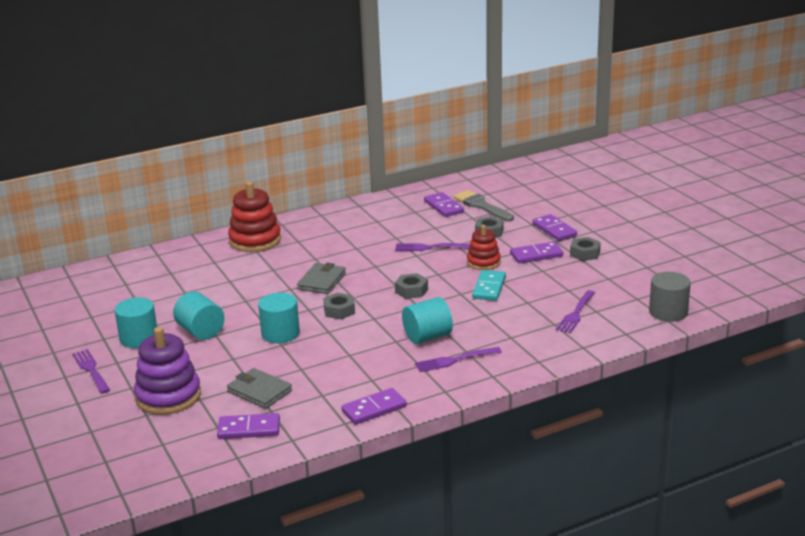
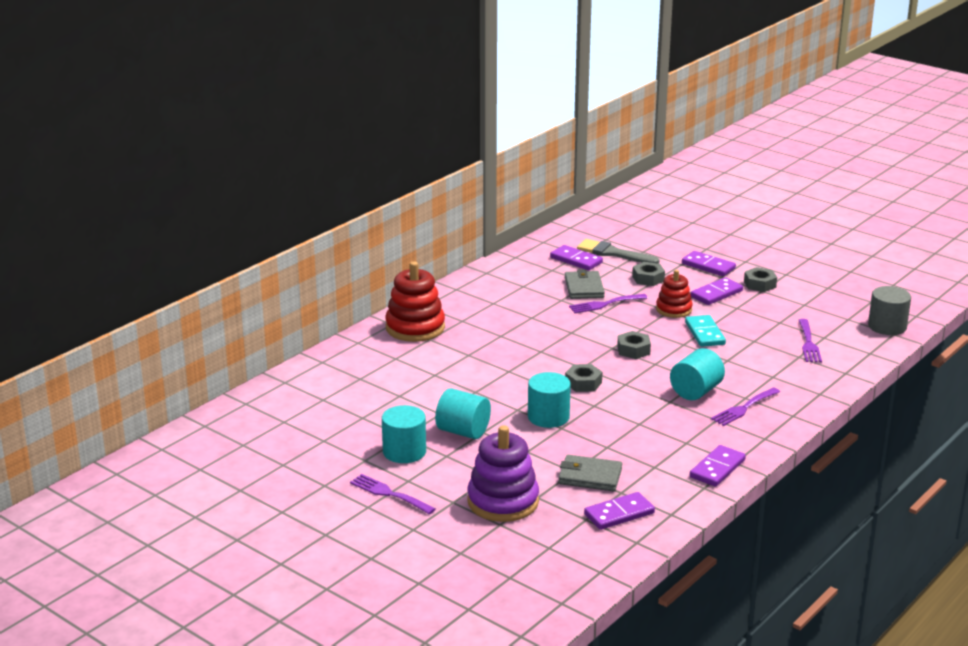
camera: 25 degrees left, 0 degrees up
grey wallet [297,263,346,294] -> grey wallet moved to [565,269,605,299]

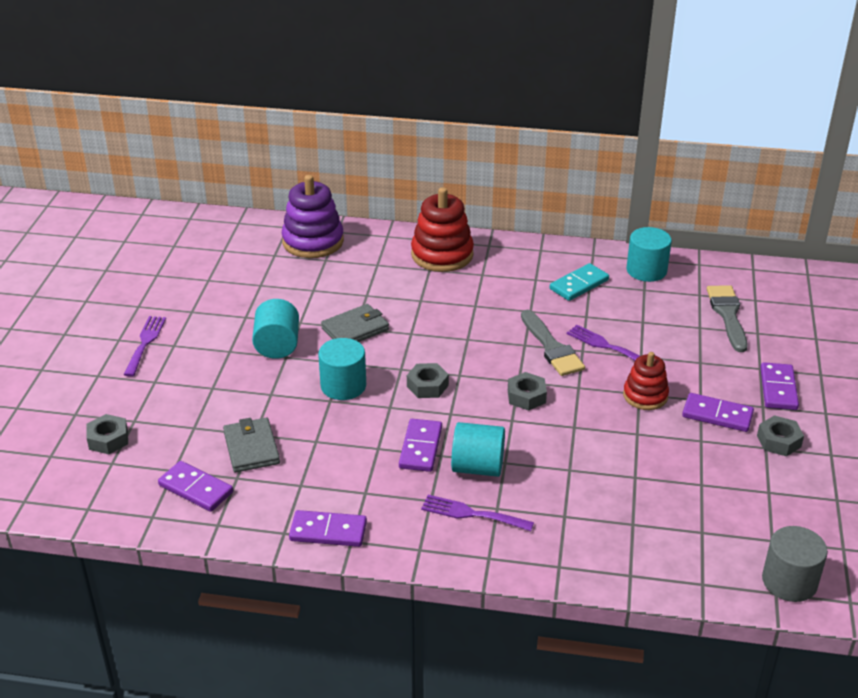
camera: 60 degrees right, 10 degrees up
turquoise cylinder [382,405,426,463] -> turquoise cylinder moved to [627,227,672,282]
purple stacking toy [467,425,539,522] -> purple stacking toy moved to [282,175,344,258]
purple domino [550,245,603,270] -> purple domino moved to [399,419,442,472]
grey wallet [565,269,605,299] -> grey wallet moved to [321,304,389,342]
grey nut [632,262,665,286] -> grey nut moved to [87,414,128,454]
turquoise domino [685,315,726,347] -> turquoise domino moved to [550,263,609,301]
purple fork [799,319,822,362] -> none
none -> grey brush [521,310,585,376]

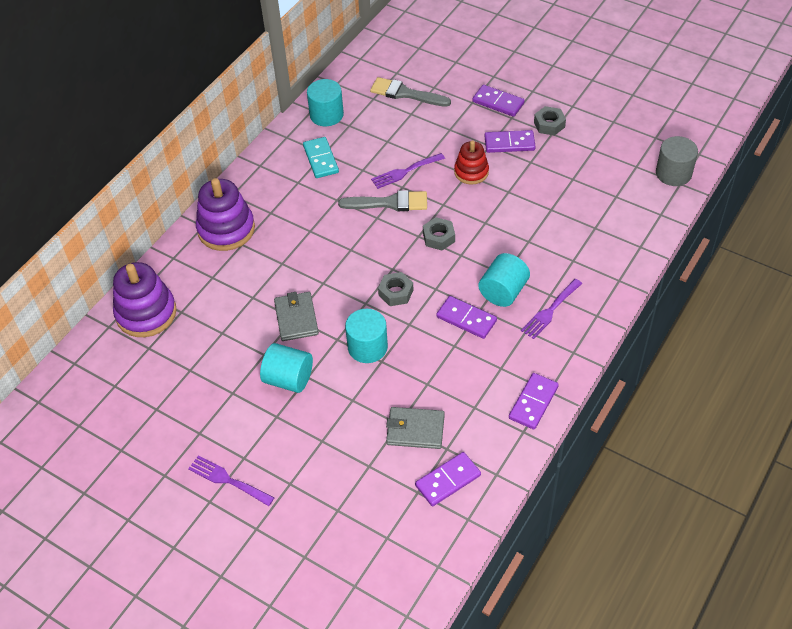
camera: 65 degrees left, 15 degrees up
grey nut [87,414,128,454] -> none
red stacking toy [411,187,474,272] -> purple stacking toy [196,178,255,251]
purple domino [682,393,754,432] -> purple domino turned 45 degrees clockwise [485,130,536,153]

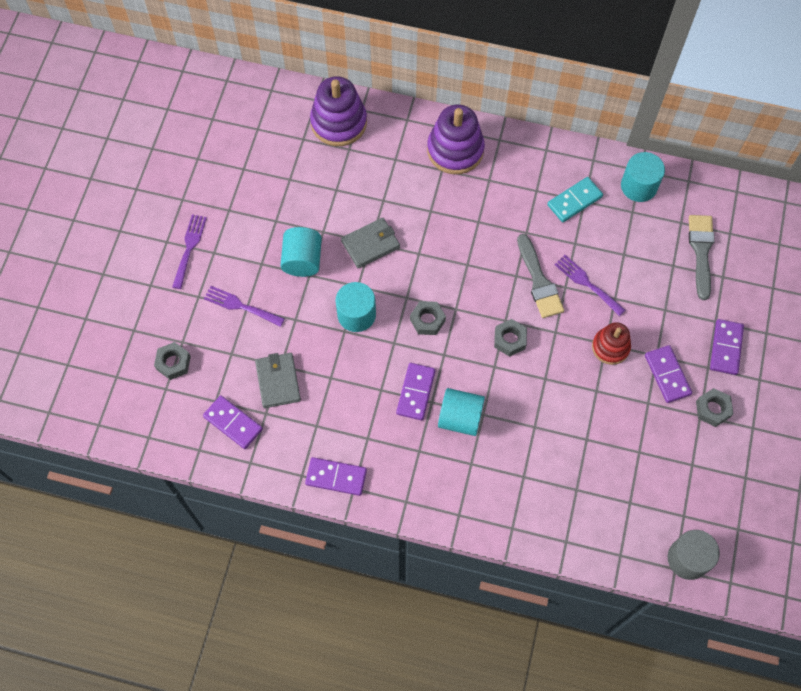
camera: 70 degrees right, 15 degrees up
purple fork [521,279,582,339] -> purple fork moved to [204,286,285,327]
none -> grey nut [154,342,191,380]

